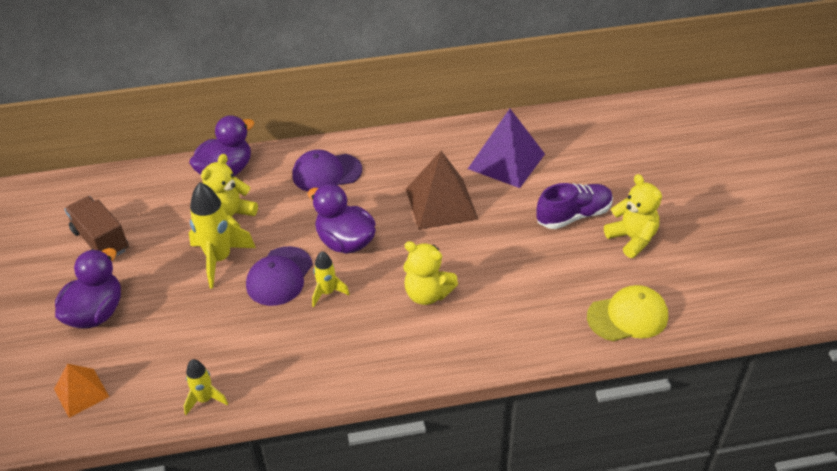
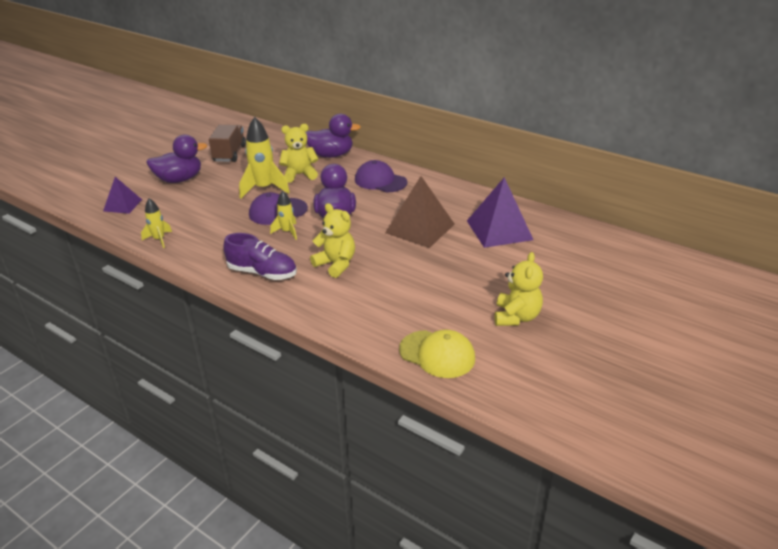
camera: 45 degrees right, 10 degrees down
orange pyramid [54,364,109,418] -> purple pyramid [103,177,142,214]
yellow teddy bear [403,241,458,305] -> yellow teddy bear turned 150 degrees clockwise [310,203,355,278]
purple shoe [536,183,613,229] -> purple shoe moved to [223,233,297,280]

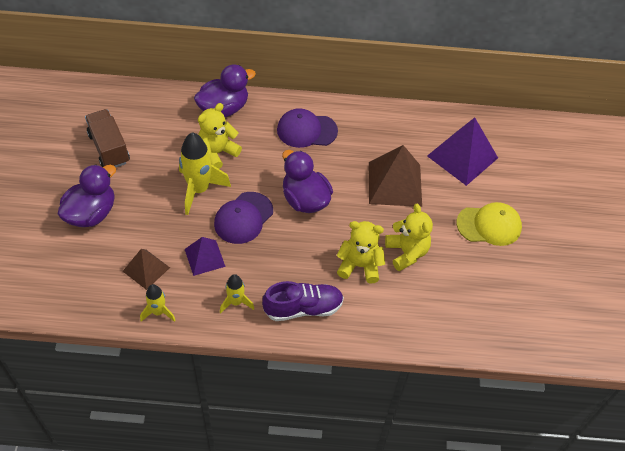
camera: 35 degrees left, 20 degrees up
purple pyramid [103,177,142,214] -> purple pyramid moved to [185,237,226,276]
yellow rocket [270,191,297,240] -> yellow rocket moved to [220,274,254,313]
yellow cap [399,330,475,378] -> yellow cap moved to [456,202,522,246]
yellow teddy bear [495,252,543,326] -> yellow teddy bear moved to [385,204,433,271]
none -> brown pyramid [123,249,170,290]

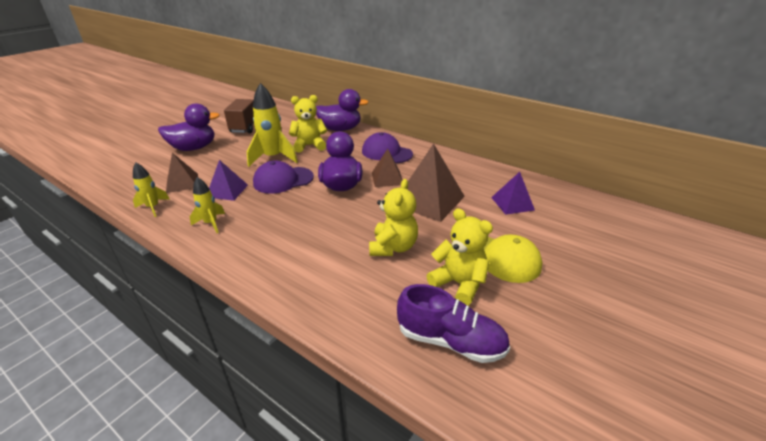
camera: 35 degrees right, 20 degrees down
purple shoe [262,281,344,321] -> purple shoe moved to [397,284,510,363]
yellow teddy bear [336,221,385,283] -> yellow teddy bear moved to [426,208,493,305]
purple pyramid [427,118,498,186] -> purple pyramid [491,172,535,215], size x0.58
none -> brown pyramid [372,149,402,187]

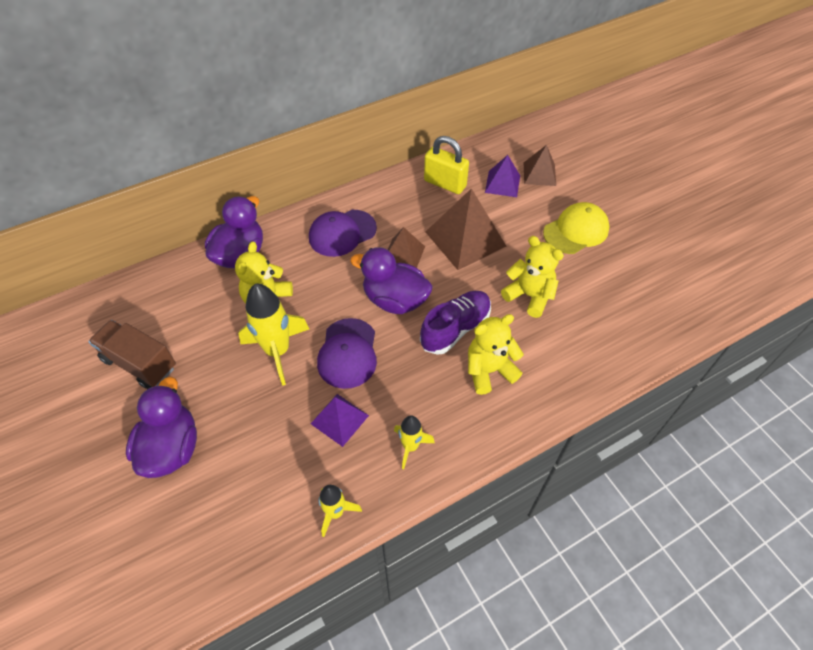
camera: 65 degrees left, 20 degrees up
brown pyramid [166,153,198,193] -> brown pyramid moved to [524,145,556,186]
purple shoe [397,284,510,363] -> purple shoe moved to [420,291,491,355]
yellow teddy bear [426,208,493,305] -> yellow teddy bear moved to [468,314,524,395]
none -> yellow padlock [424,136,469,194]

